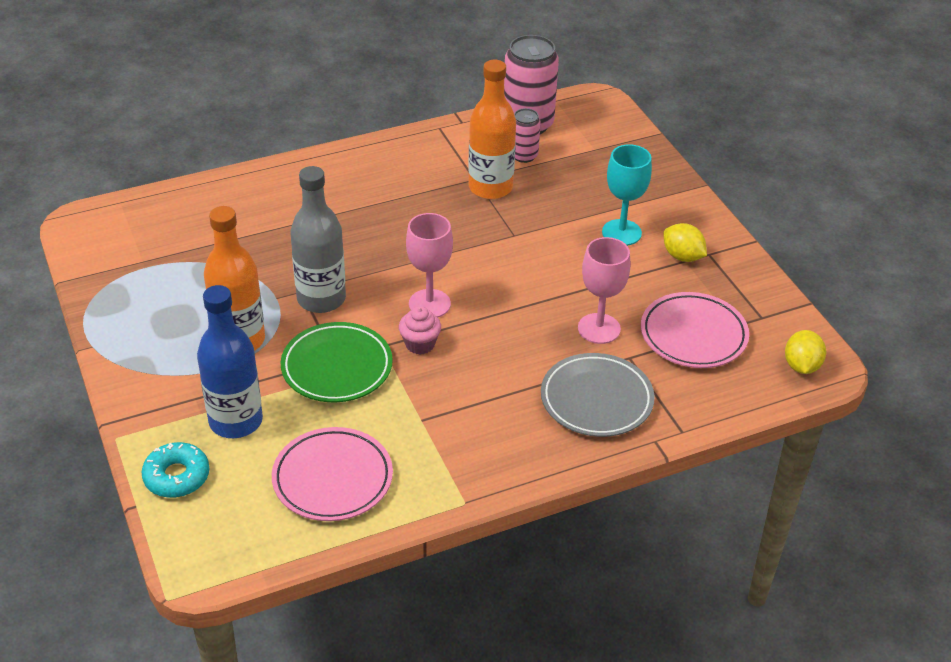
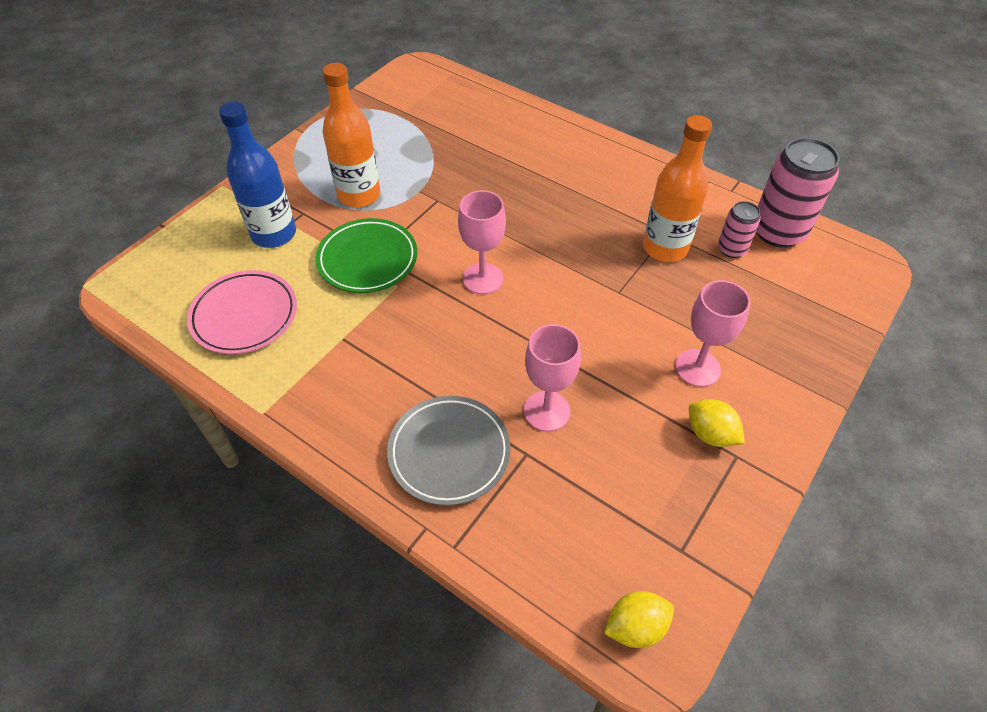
camera: 60 degrees right, 10 degrees up
turquoise donut [142,442,210,498] -> none
grey bottle [290,166,346,313] -> none
pink cupcake [399,306,441,355] -> none
turquoise goblet [602,144,652,246] -> pink goblet [675,280,751,387]
pink plate [641,292,749,368] -> none
yellow lemon [663,223,707,262] -> yellow lemon turned 60 degrees counterclockwise [689,399,745,447]

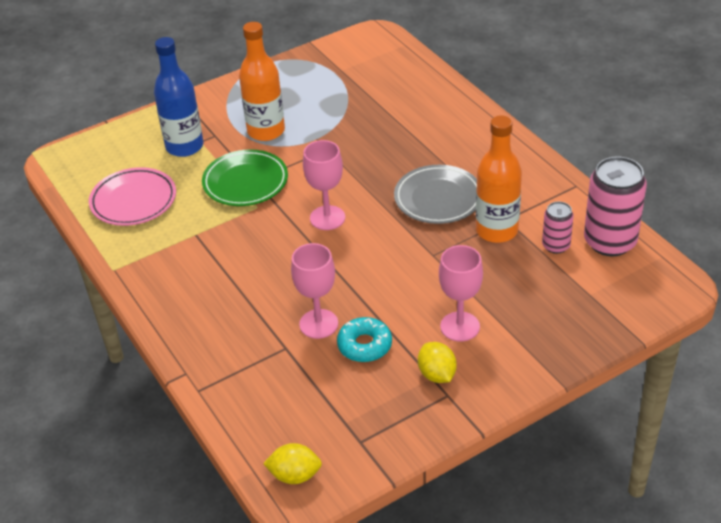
camera: 25 degrees right, 10 degrees down
grey plate [387,396,511,506] -> grey plate moved to [394,165,477,224]
none -> turquoise donut [337,317,392,362]

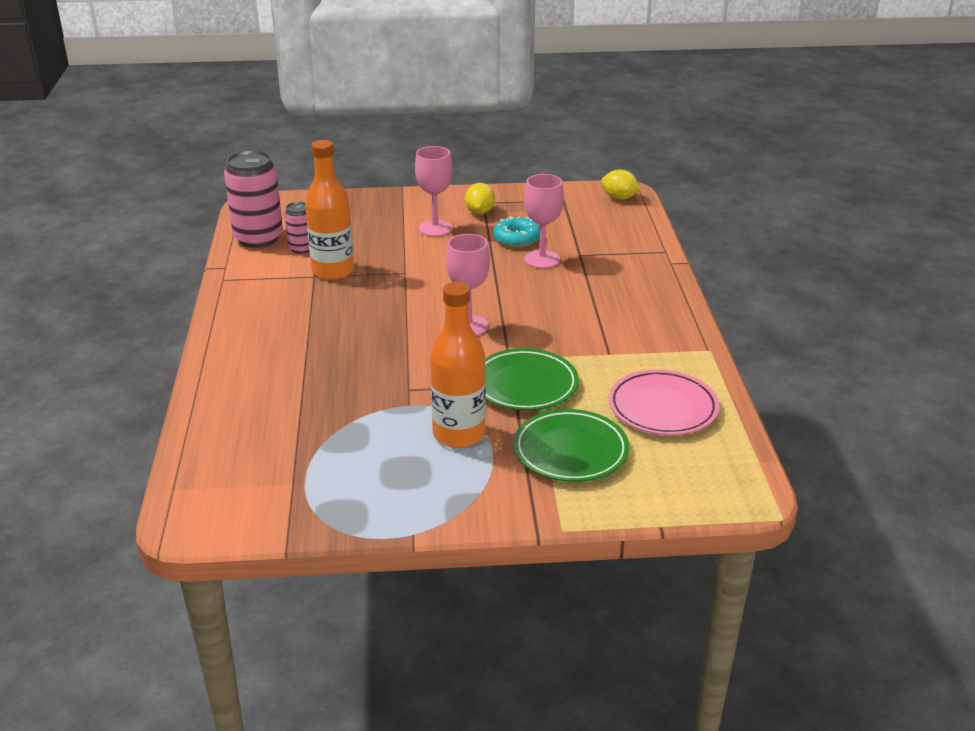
camera: 155 degrees left, 10 degrees down
blue bottle [154,37,203,157] -> green plate [513,409,629,482]
grey plate [394,165,477,224] -> none

